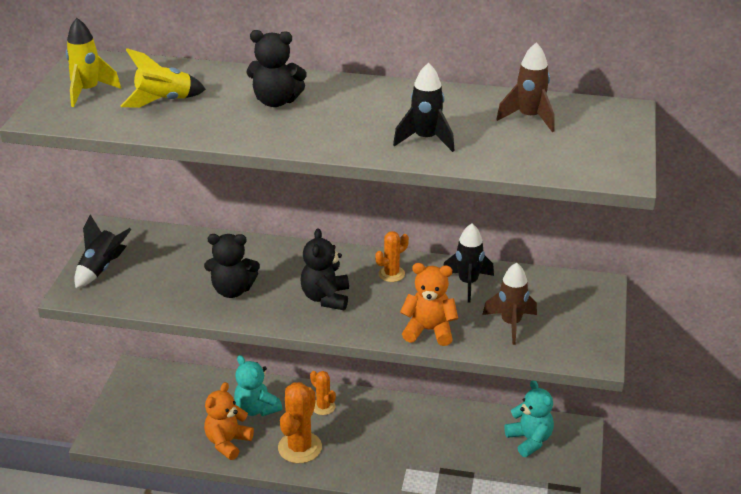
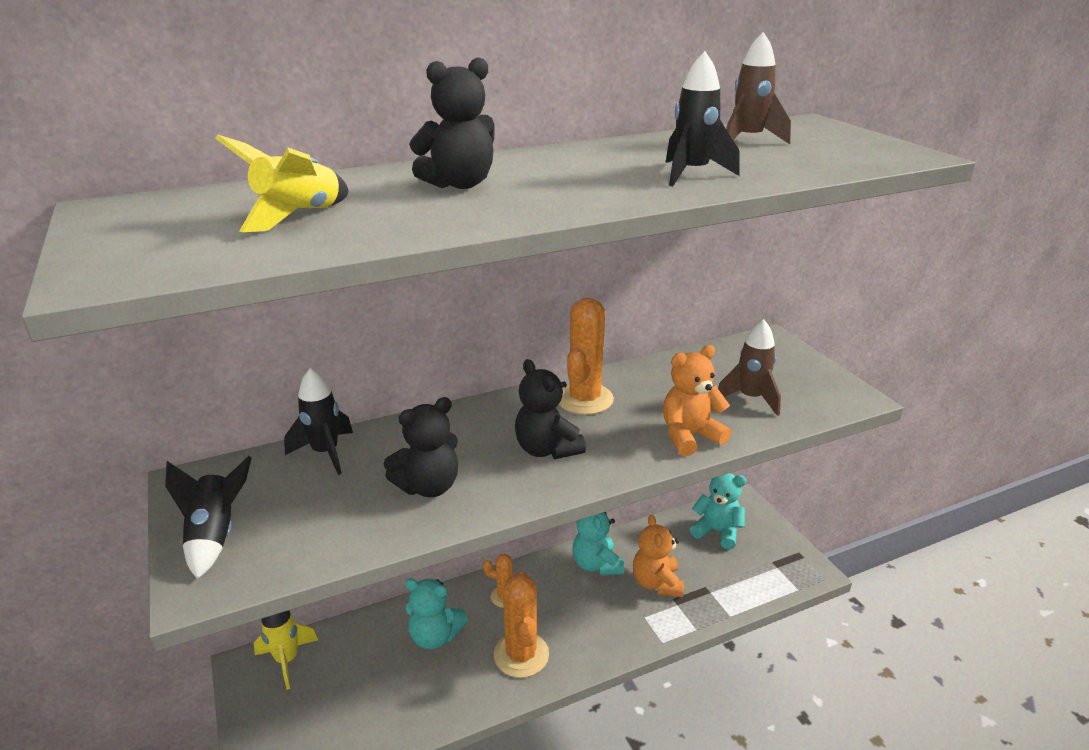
camera: 35 degrees left, 5 degrees down
yellow rocket [66,18,121,107] -> yellow rocket moved to [254,610,318,690]
orange teddy bear [204,382,254,460] -> orange teddy bear moved to [633,514,684,597]
orange cactus [375,231,409,282] -> orange cactus [559,298,614,415], size x1.76
black rocket [443,223,494,302] -> black rocket moved to [284,368,353,475]
none -> turquoise teddy bear [572,512,624,575]

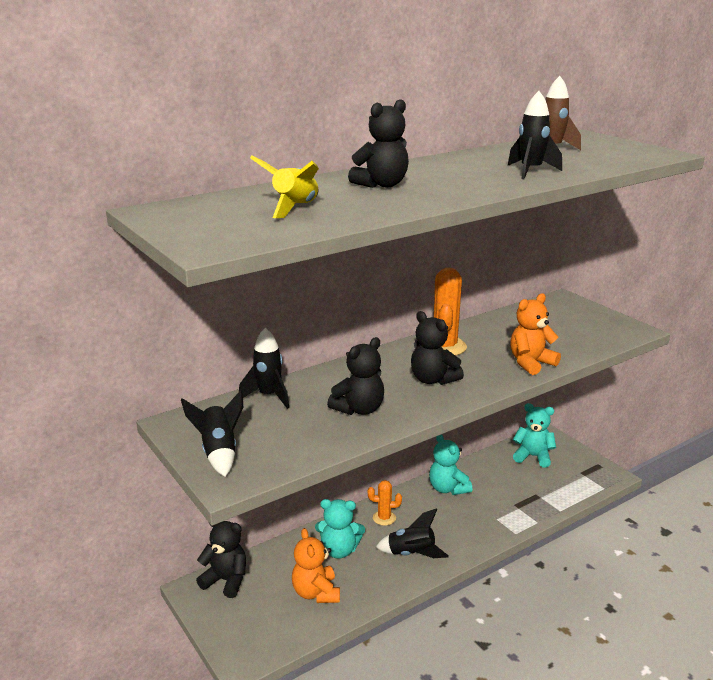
camera: 10 degrees left, 5 degrees down
yellow rocket [254,610,318,690] -> black teddy bear [196,521,246,598]
orange cactus [494,573,549,678] -> black rocket [376,508,449,558]
orange teddy bear [633,514,684,597] -> orange teddy bear moved to [292,528,340,603]
brown rocket [718,319,781,416] -> none

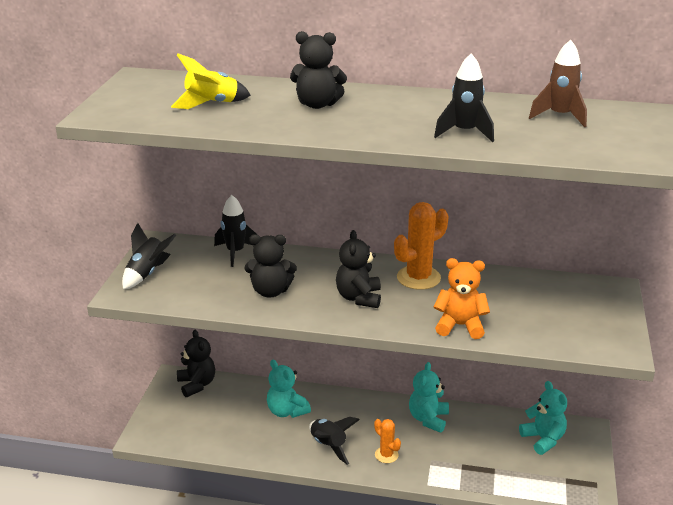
camera: 45 degrees right, 5 degrees up
orange teddy bear [292,528,340,603] -> none
orange cactus [368,480,402,526] -> orange cactus moved to [374,419,401,463]

